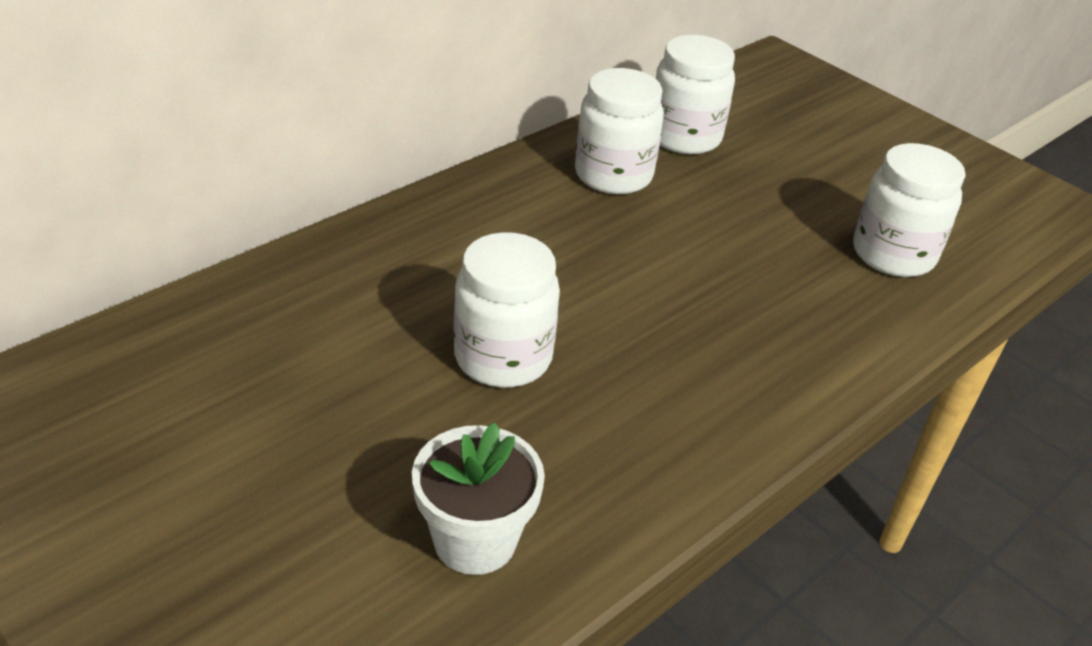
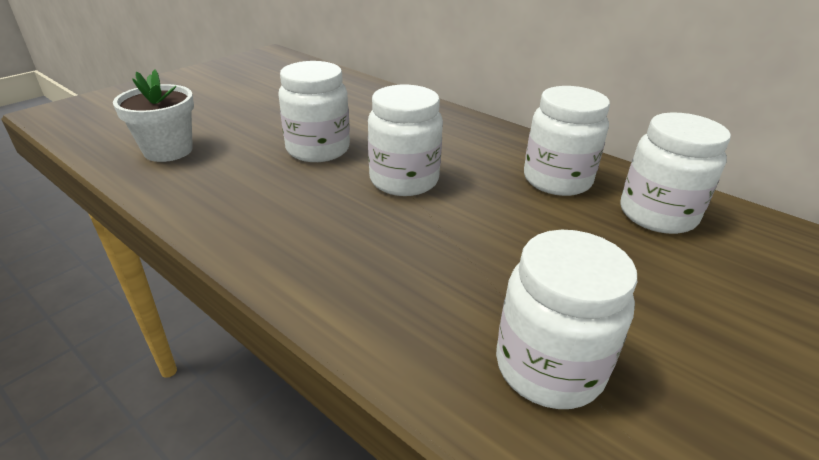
camera: 85 degrees right, 5 degrees down
none -> white jar [368,85,443,196]

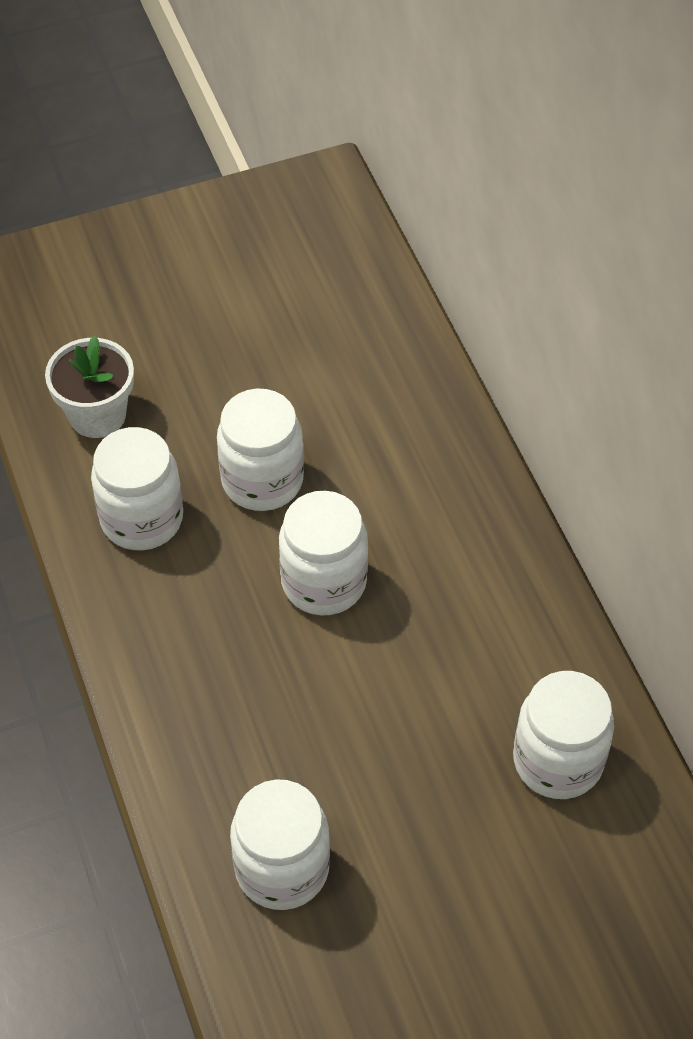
camera: 30 degrees right, 20 degrees up
white jar [524,86,610,196] -> white jar moved to [91,427,183,550]

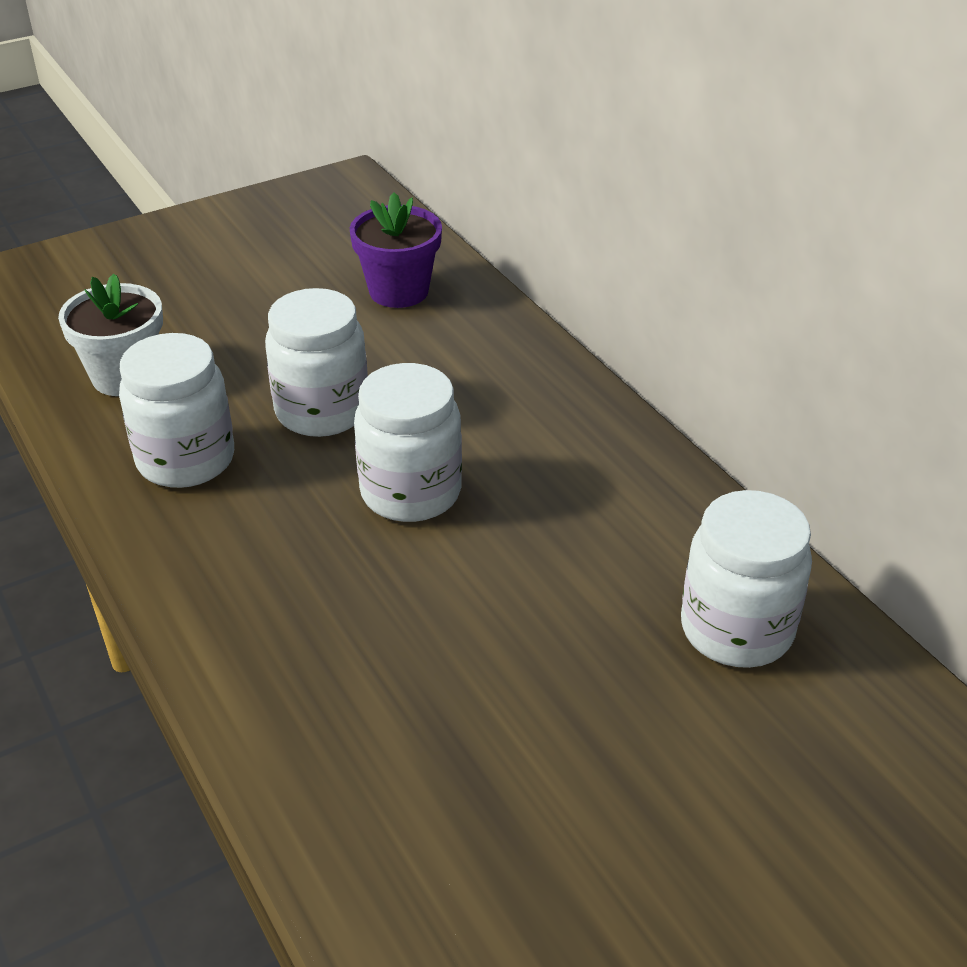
camera: 10 degrees left, 15 degrees down
white jar [230,780,330,910] -> none
none -> purple flower pot [350,192,442,308]

